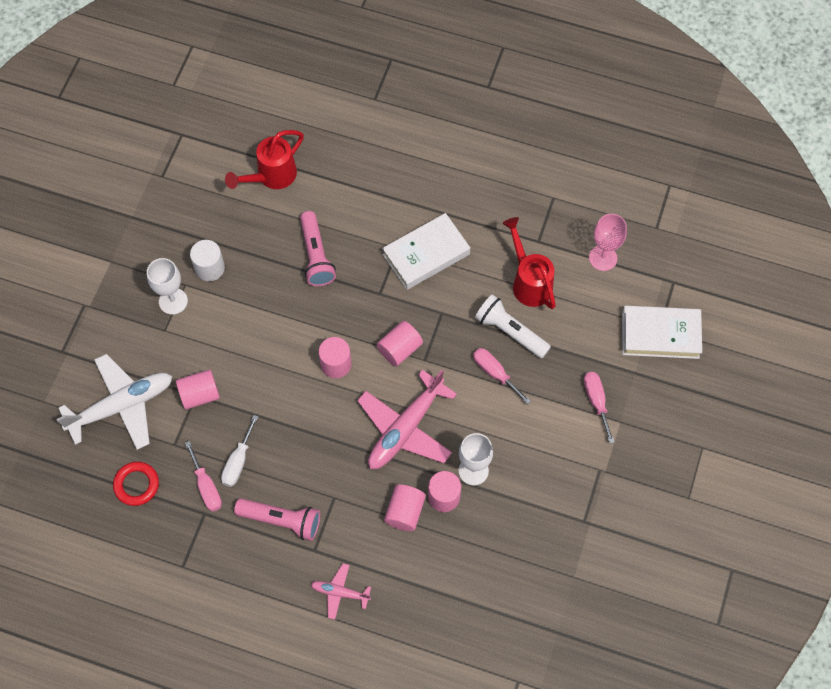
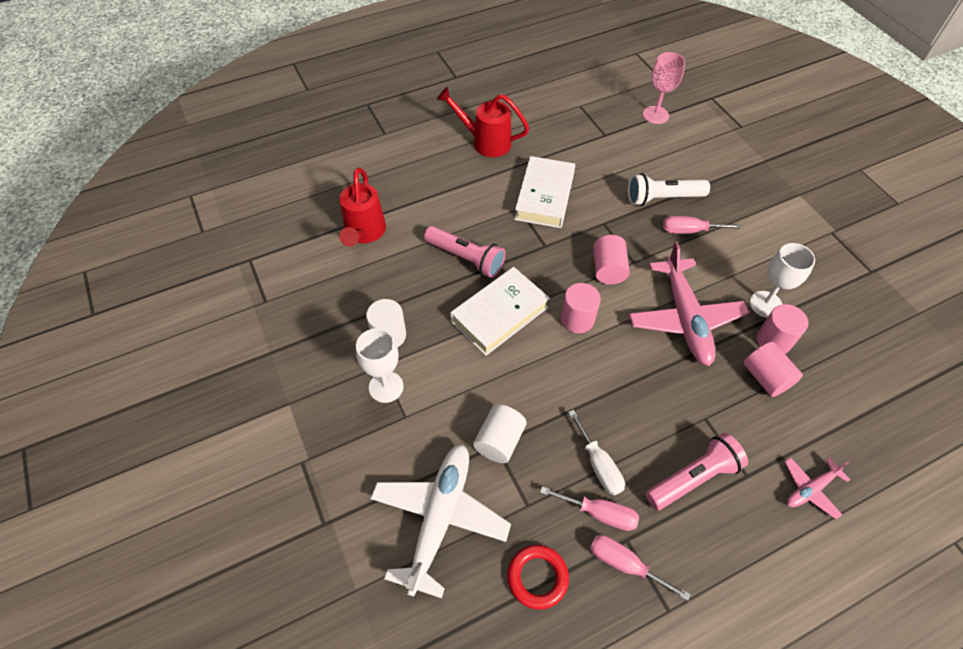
camera: 45 degrees left, 10 degrees down
pink cylinder [176,369,220,410] -> white cylinder [473,404,527,463]
red watering can [502,217,556,309] -> red watering can moved to [437,87,530,157]
pink screwdriver [584,372,614,443] -> pink screwdriver moved to [590,535,691,601]
white book [622,306,702,359] -> white book moved to [450,267,550,356]

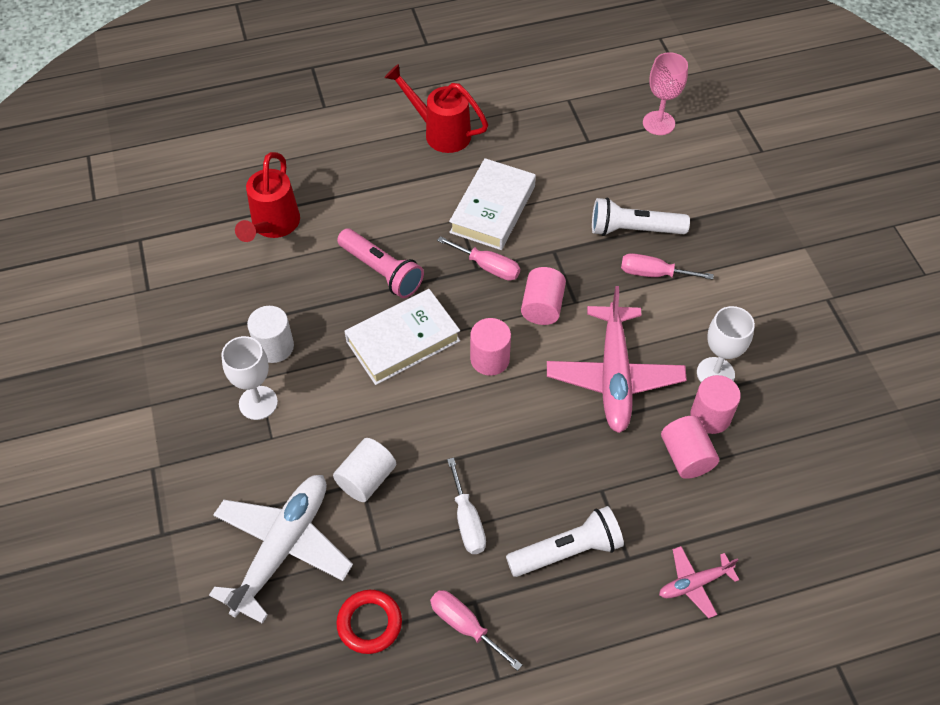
camera: 10 degrees right, 0 degrees up
pink screwdriver [540,486,639,531] -> pink screwdriver moved to [437,236,520,281]
pink flashlight [645,433,748,510] -> white flashlight [506,506,624,577]

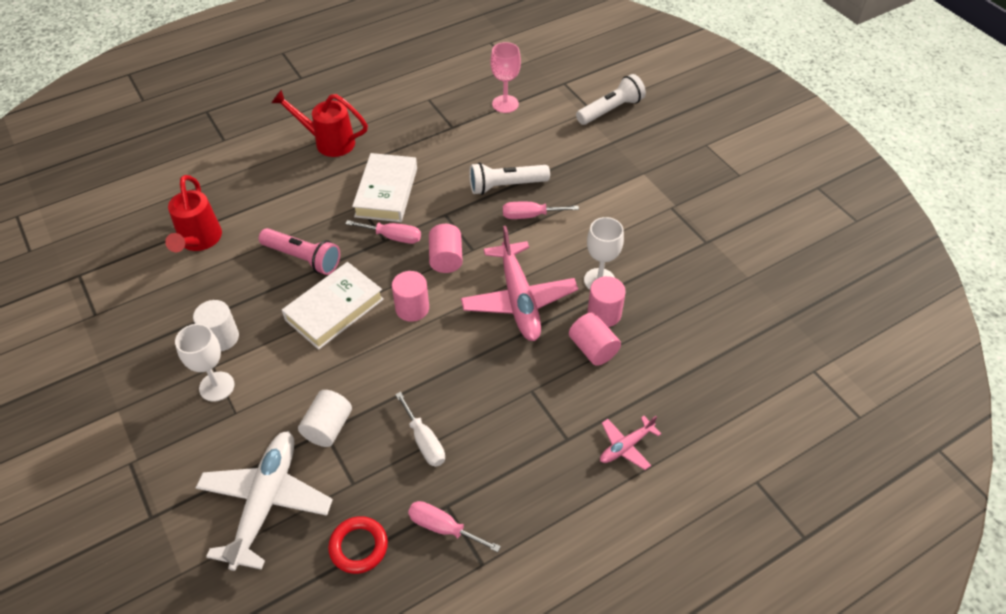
camera: 15 degrees left, 5 degrees down
white flashlight [506,506,624,577] -> white flashlight moved to [576,74,646,125]

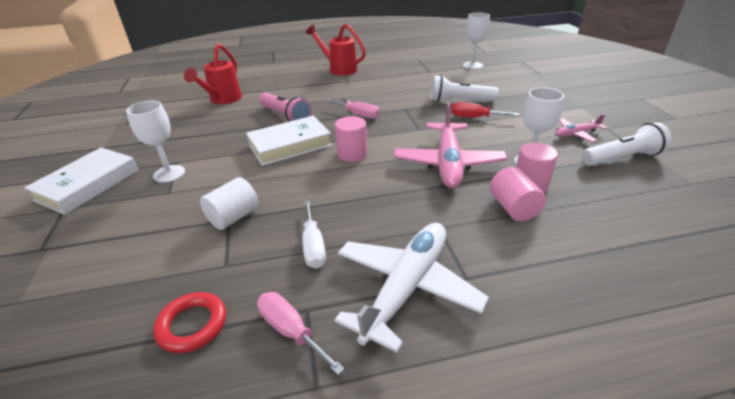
camera: 20 degrees right, 15 degrees down
white cylinder [193,300,239,351] -> none
white plane [196,431,333,571] -> white plane moved to [334,223,489,353]
white book [352,153,417,222] -> white book moved to [24,147,138,215]
pink cylinder [429,224,463,273] -> none
pink goblet [490,42,521,113] -> white goblet [463,13,490,69]
pink screwdriver [503,202,579,219] -> red screwdriver [452,102,519,117]
white flashlight [576,74,646,125] -> white flashlight moved to [582,122,672,166]
pink plane [600,416,661,470] -> pink plane moved to [555,114,607,142]

